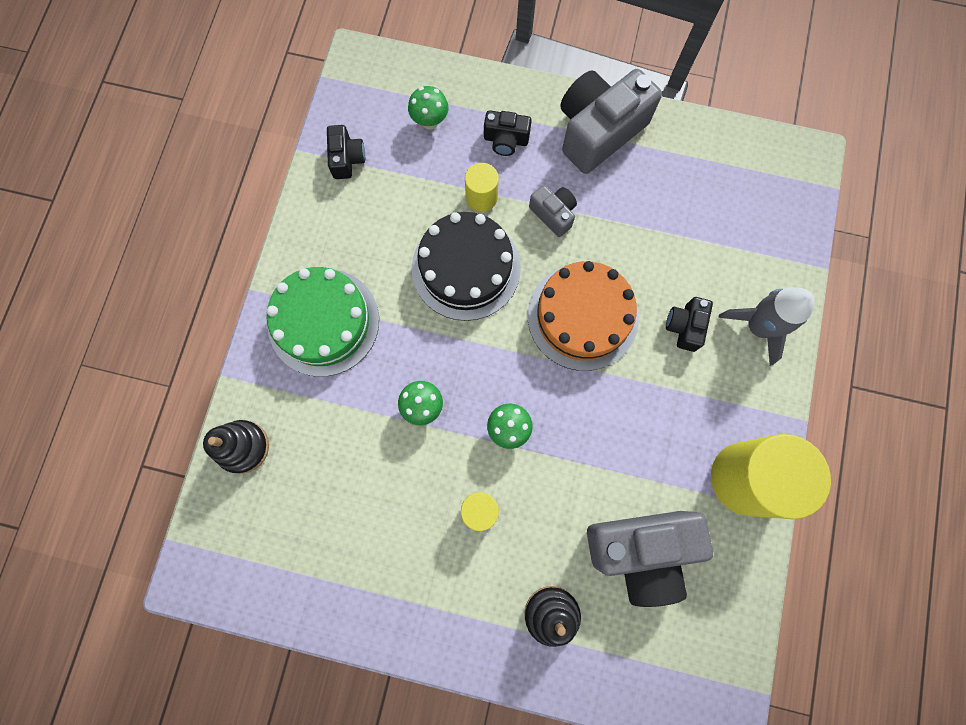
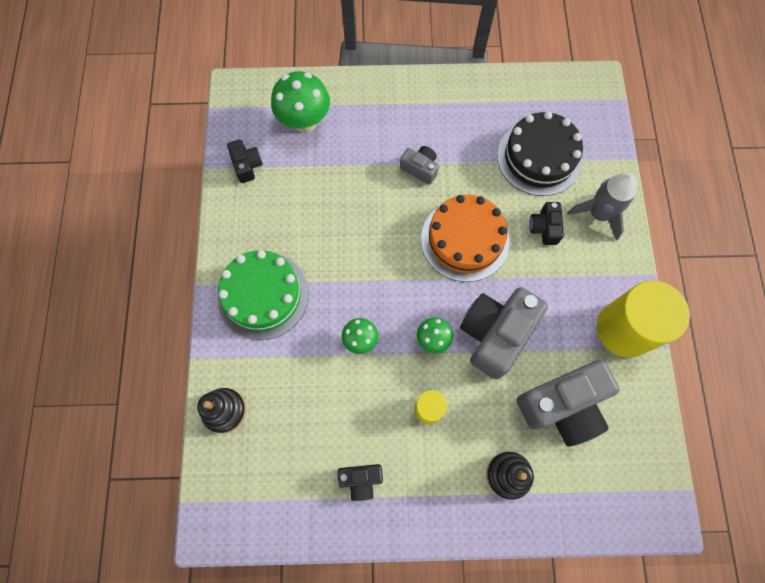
camera: 15 degrees left, 5 degrees down
green mushroom [408,86,449,130] -> green mushroom [271,71,330,133], size x1.78
black cake [411,212,521,321] -> black cake moved to [497,111,583,196]
yellow cylinder [465,163,499,212] -> none
black camera [484,110,532,156] -> black camera moved to [338,464,383,501]
grey camera [560,69,662,174] -> grey camera moved to [460,287,548,380]

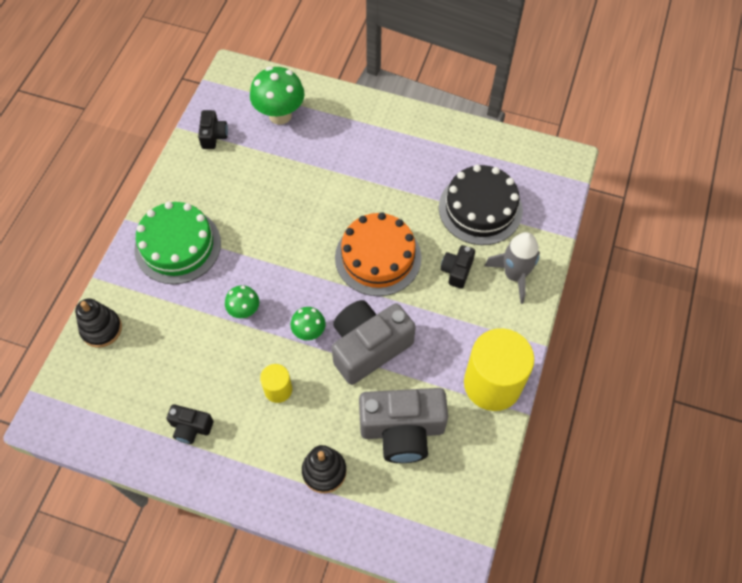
camera: 20 degrees right, 10 degrees down
grey camera [400,146,439,185] -> none

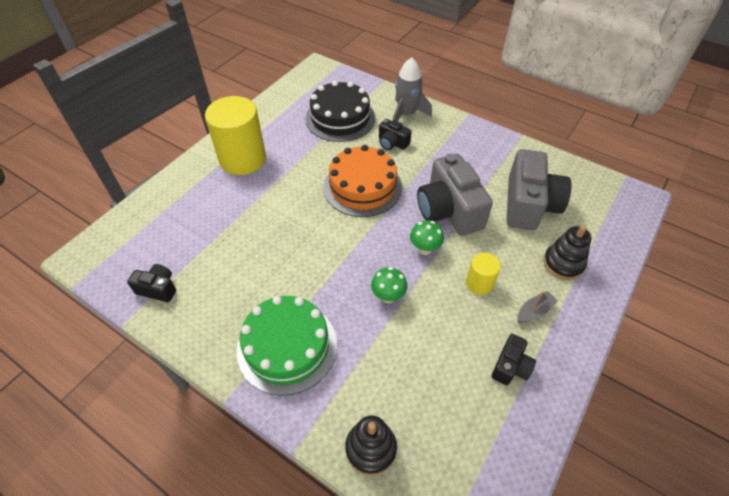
camera: 75 degrees left, 10 degrees down
green mushroom [250,66,305,125] -> none
yellow cylinder [464,328,534,411] -> yellow cylinder moved to [205,96,266,175]
none -> grey boat [517,291,558,323]

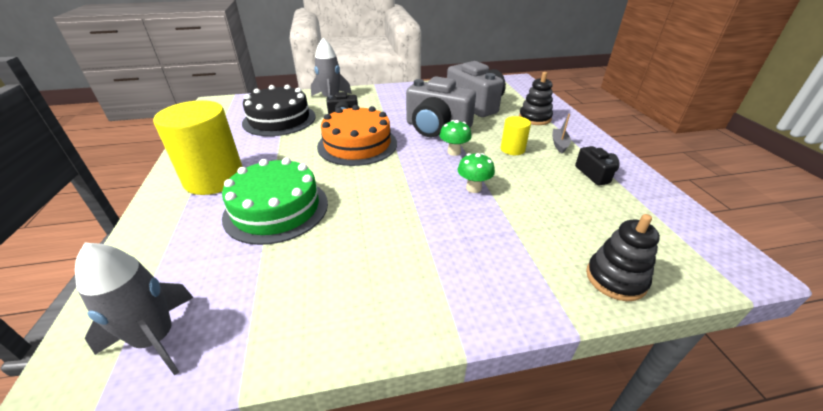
camera: 45 degrees left, 15 degrees down
black camera [127,264,176,302] -> none
green cake [237,296,337,396] -> green cake moved to [222,158,328,245]
none -> grey rocket [75,243,194,376]

